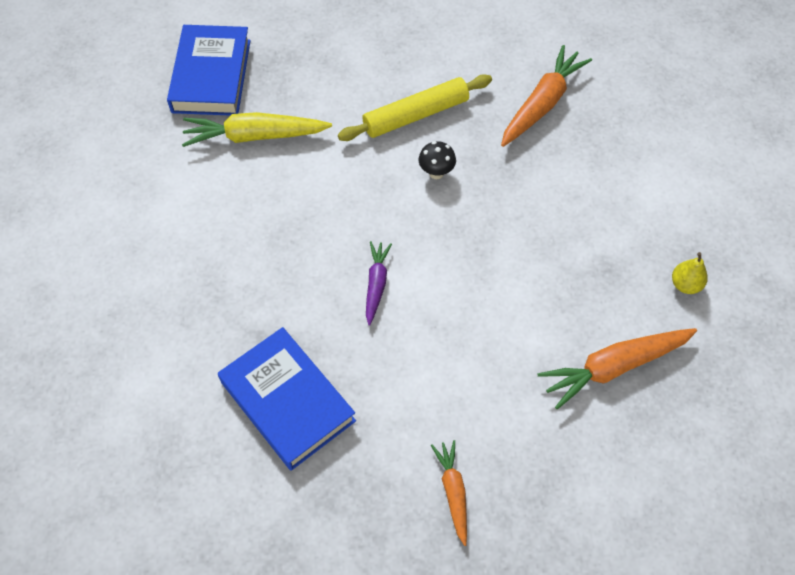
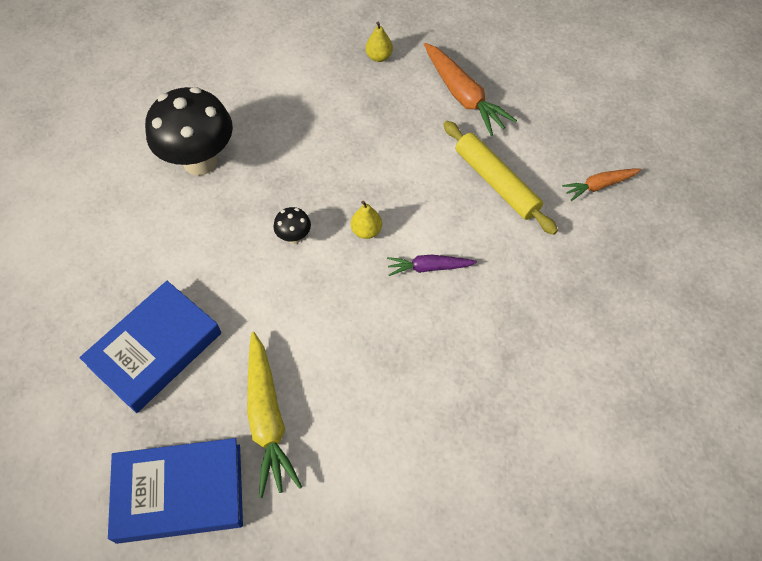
camera: 100 degrees left, 0 degrees up
blue book [218,327,356,471] -> blue book moved to [79,281,221,413]
yellow rolling pin [338,75,492,141] -> yellow rolling pin moved to [443,121,558,235]
orange carrot [501,45,592,147] -> black mushroom [145,87,233,175]
none -> yellow pear [351,201,382,239]

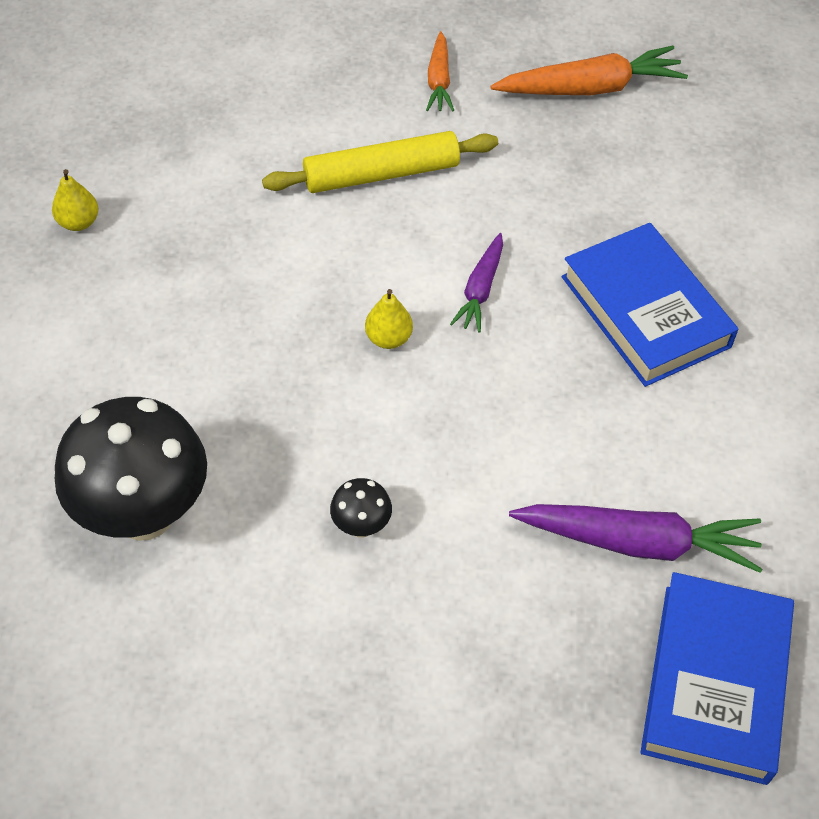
camera: 70 degrees left, 5 degrees down
blue book [79,281,221,413] -> blue book moved to [562,223,738,387]
yellow carrot [247,332,302,498] -> purple carrot [509,504,762,573]
black mushroom [273,207,311,244] -> black mushroom moved to [330,478,392,538]
orange carrot [424,43,517,136] -> orange carrot moved to [490,46,688,95]

